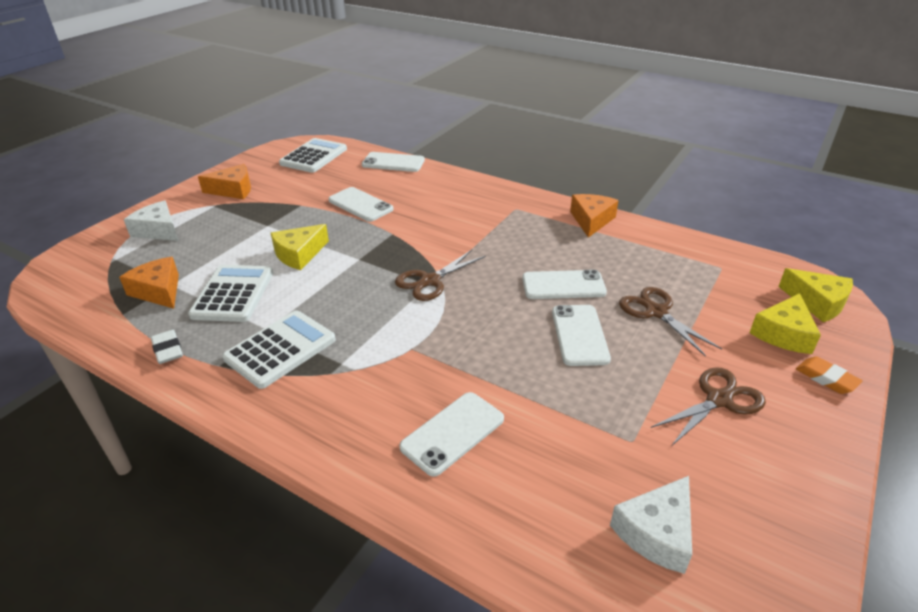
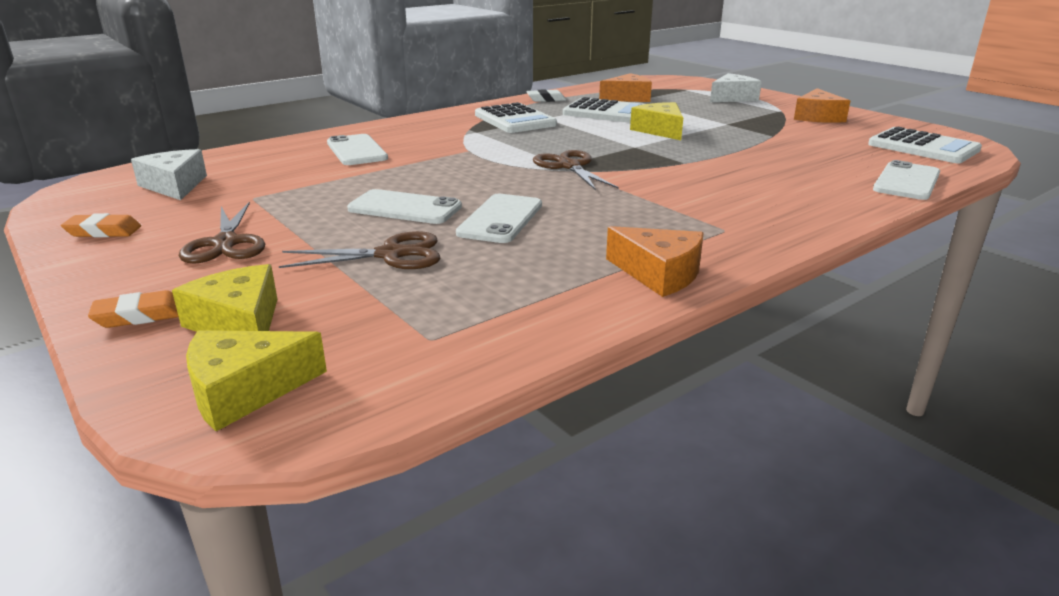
camera: 110 degrees right, 10 degrees down
white phone [328,187,394,222] -> none
none -> orange eraser [61,213,141,237]

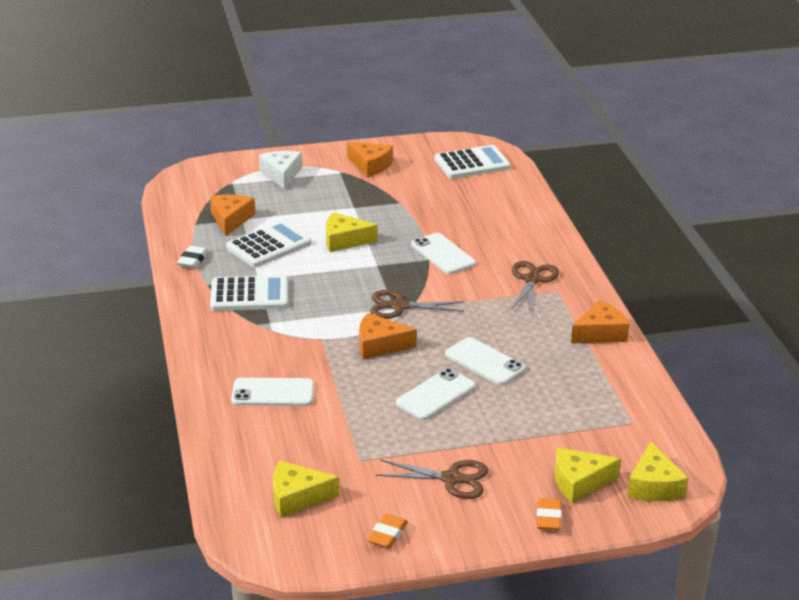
camera: 65 degrees left, 5 degrees up
white cheese [131,149,207,200] -> yellow cheese [273,460,339,518]
brown scissors [279,231,440,269] -> brown scissors moved to [511,261,559,312]
white phone [873,160,940,200] -> white phone moved to [411,233,476,274]
none -> orange cheese [359,313,417,360]

